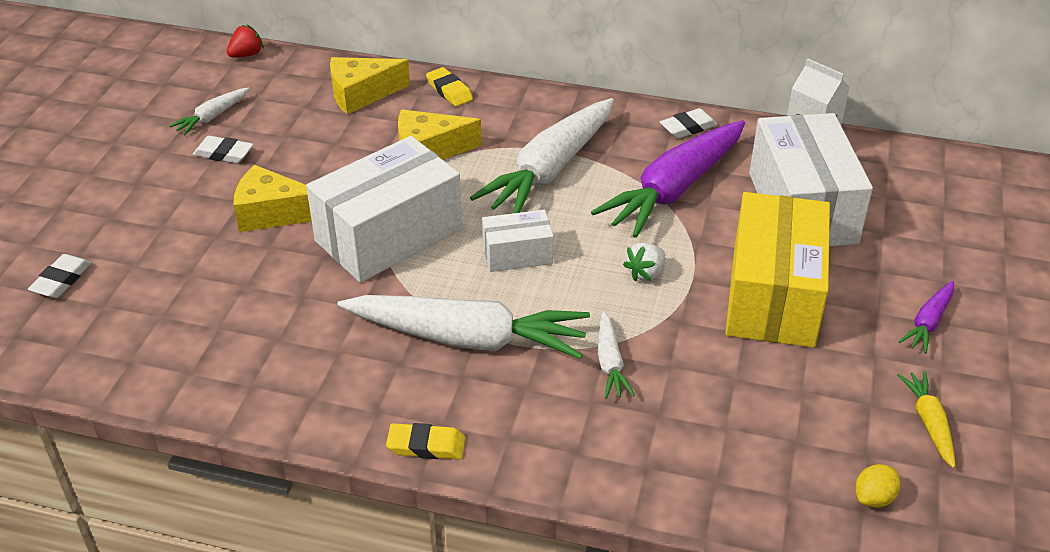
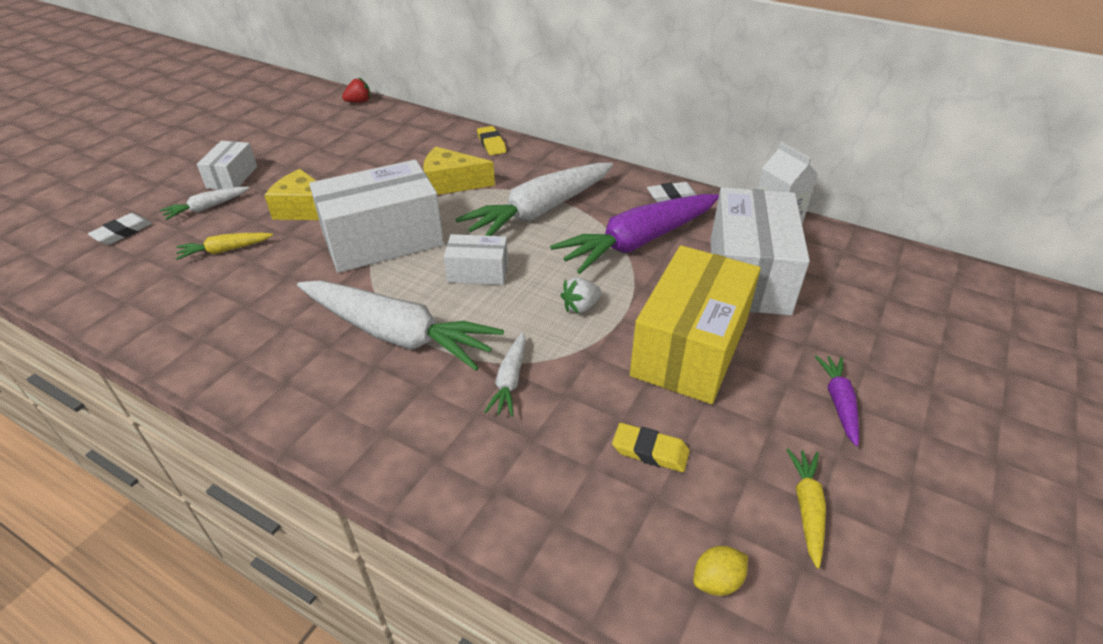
camera: 15 degrees right, 0 degrees up
white carrot [169,88,249,135] -> white carrot moved to [160,187,249,220]
white eraser [193,136,253,163] -> none
yellow cheese [330,57,410,114] -> none
yellow eraser [386,423,465,459] -> yellow eraser moved to [612,423,690,472]
purple carrot [899,281,954,354] -> purple carrot turned 135 degrees clockwise [815,355,859,447]
none -> yellow carrot [176,233,273,260]
none -> white box [197,141,257,190]

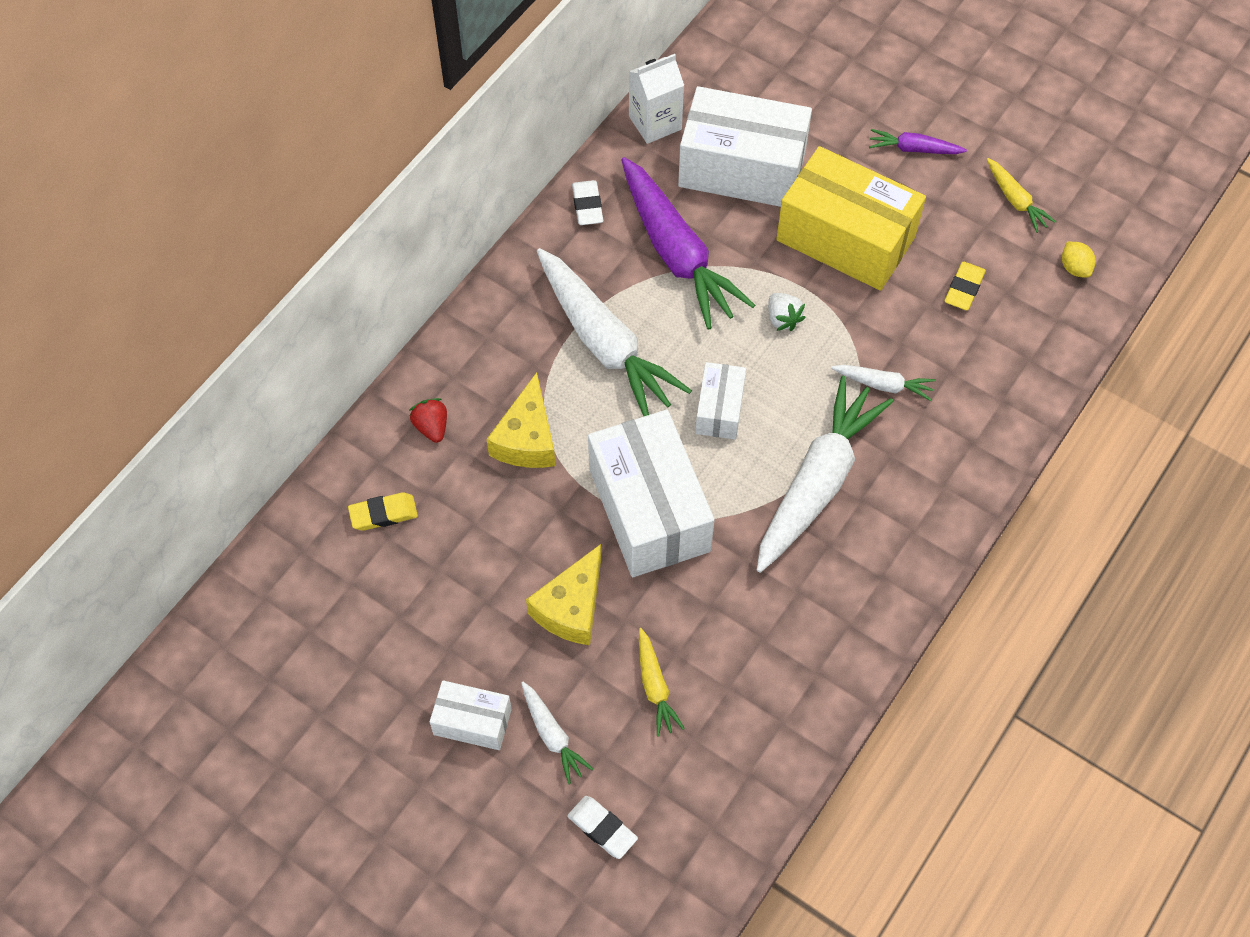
camera: 85 degrees left, 20 degrees up
red strawberry [342,77,371,103] -> red strawberry moved to [409,398,447,443]
yellow eraser [477,126,506,155] -> yellow eraser moved to [348,493,418,531]
yellow carrot [786,448,826,569] -> yellow carrot turned 135 degrees counterclockwise [987,158,1056,233]

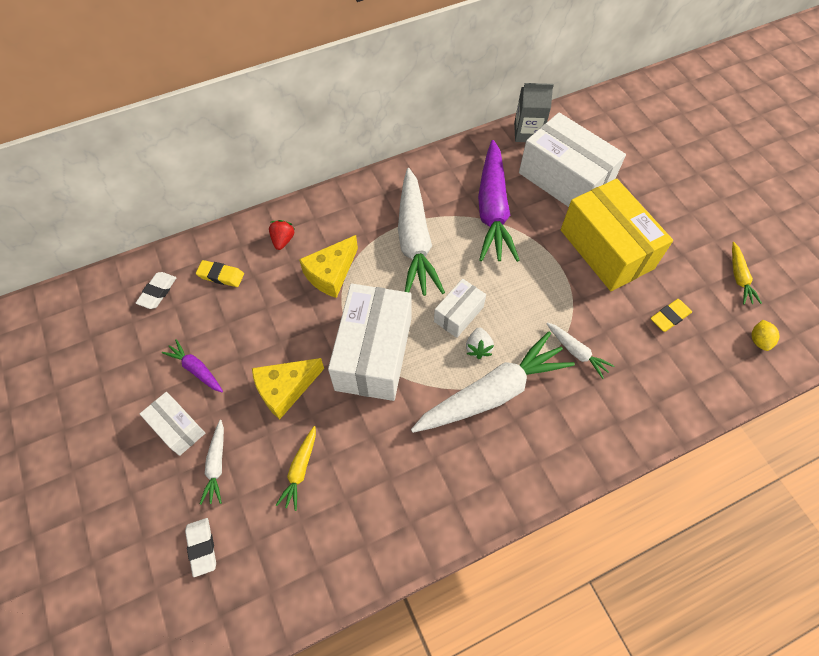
camera: 30 degrees right, 0 degrees up
white eraser [572,180,603,225] -> white eraser moved to [136,272,177,309]
white carton [629,54,684,144] -> grey carton [514,83,554,142]
white strawberry [768,293,806,331] -> white strawberry moved to [466,327,494,359]
purple carrot [869,129,967,154] -> purple carrot moved to [162,339,223,392]

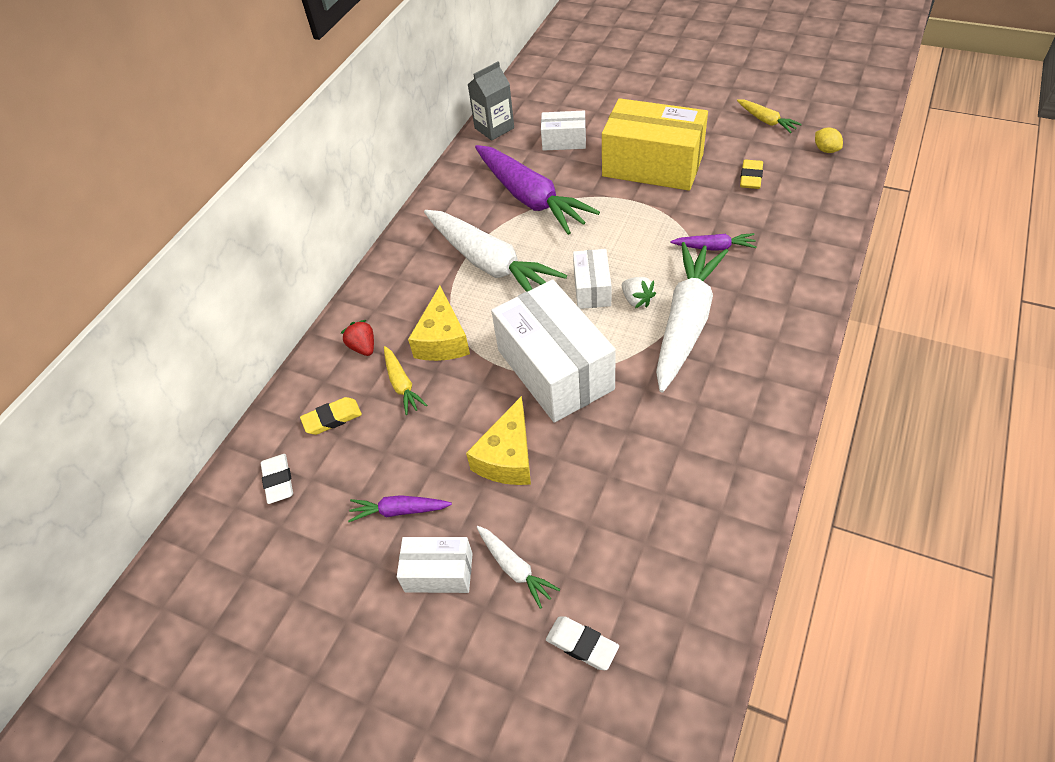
camera: 35 degrees left, 10 degrees down
yellow carrot [276,426,316,511] -> yellow carrot moved to [384,346,427,415]
white box [519,112,626,207] -> white box [541,111,586,151], size x0.50
white carrot [546,322,614,379] -> purple carrot [670,233,757,251]

